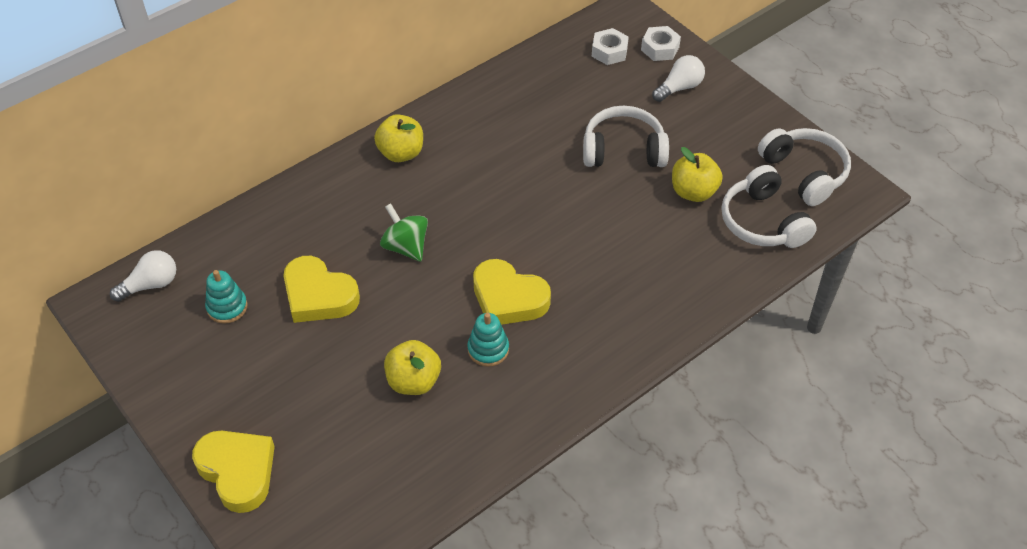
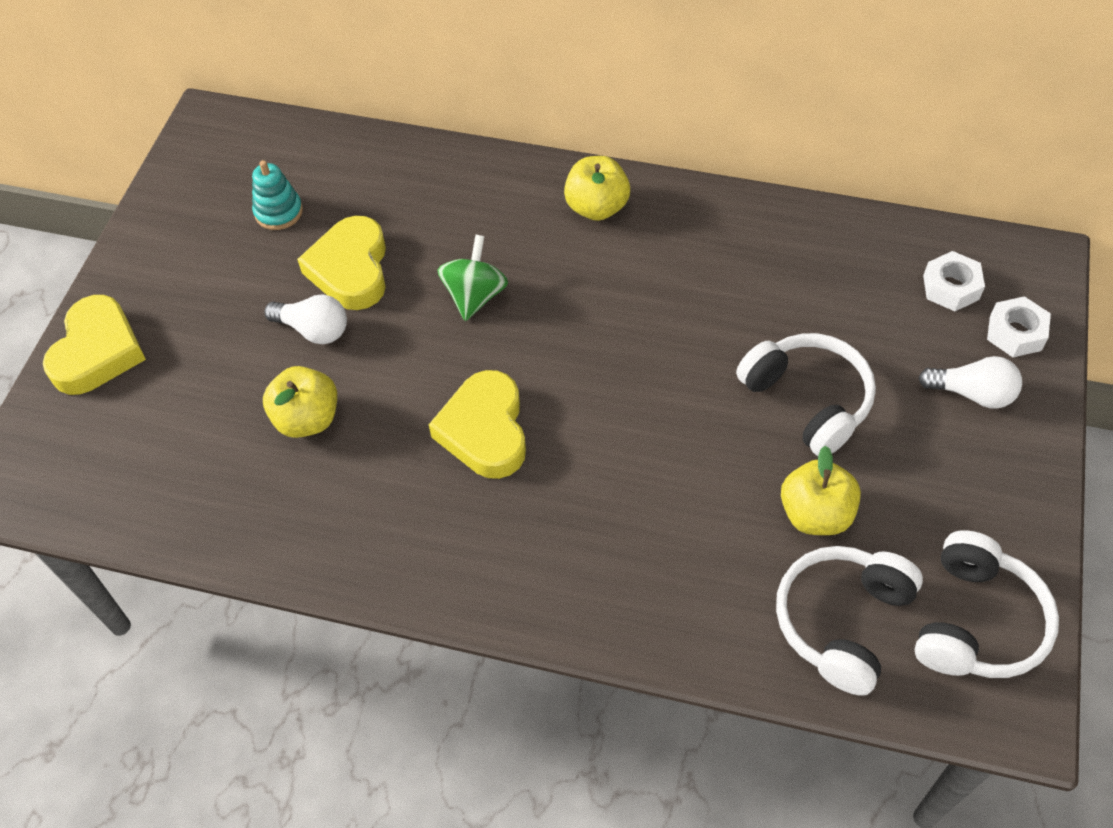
camera: 55 degrees right, 5 degrees up
white light bulb [110,250,176,302] -> white light bulb moved to [264,294,347,344]
turquoise stacking toy [467,313,509,367] -> none

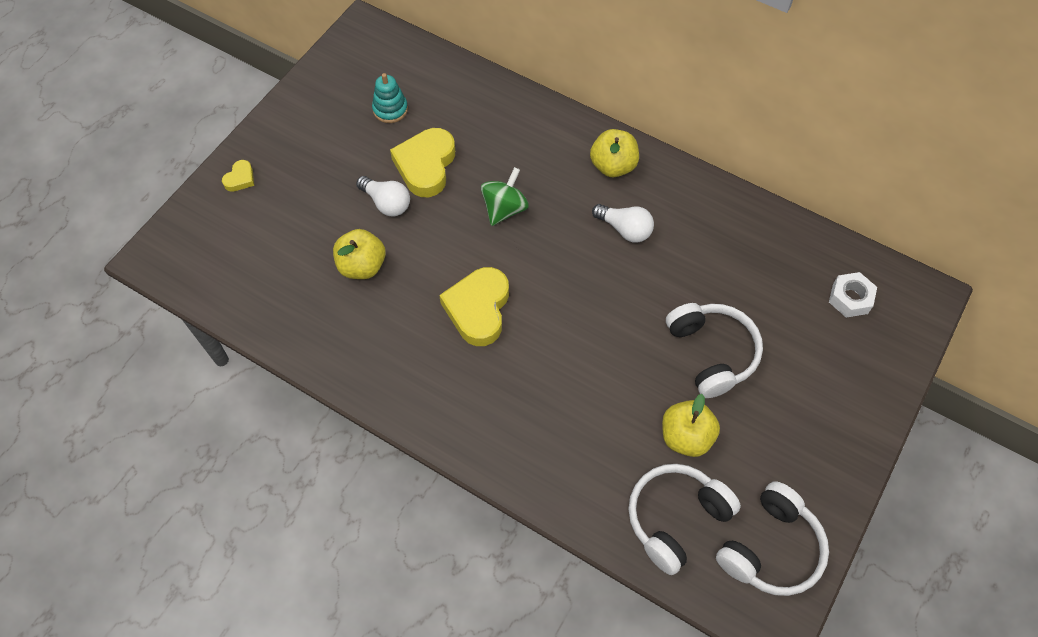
camera: 15 degrees right, 5 degrees up
yellow heart [43,295,146,395] -> yellow heart [222,160,254,192], size x0.47
white light bulb [918,356,1022,409] -> white light bulb moved to [592,204,654,243]
white nut [987,296,1051,357] -> none

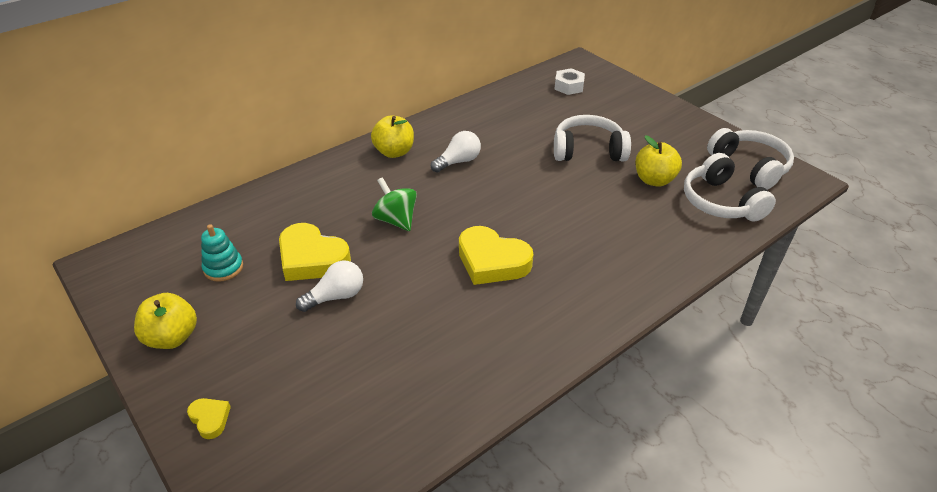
camera: 70 degrees left, 20 degrees down
yellow apple [333,229,386,279] -> yellow apple moved to [134,293,197,349]

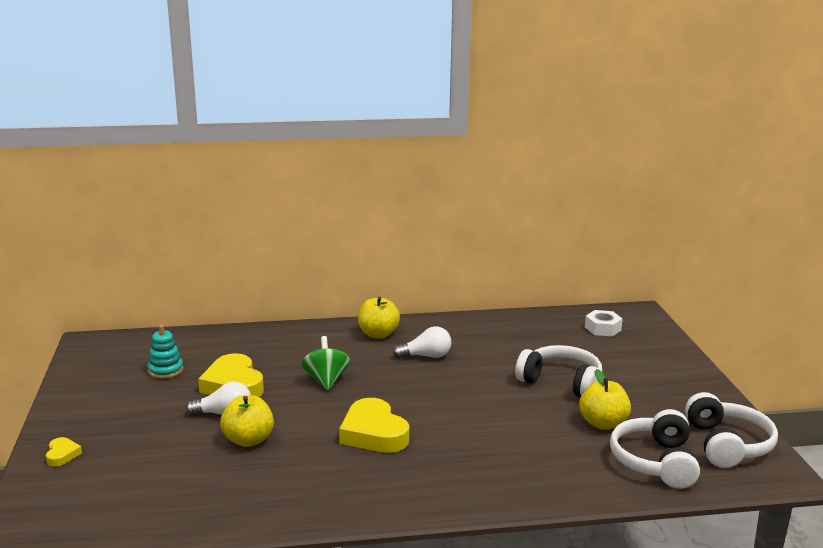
camera: 30 degrees right, 20 degrees down
yellow apple [134,293,197,349] -> yellow apple moved to [220,395,274,447]

